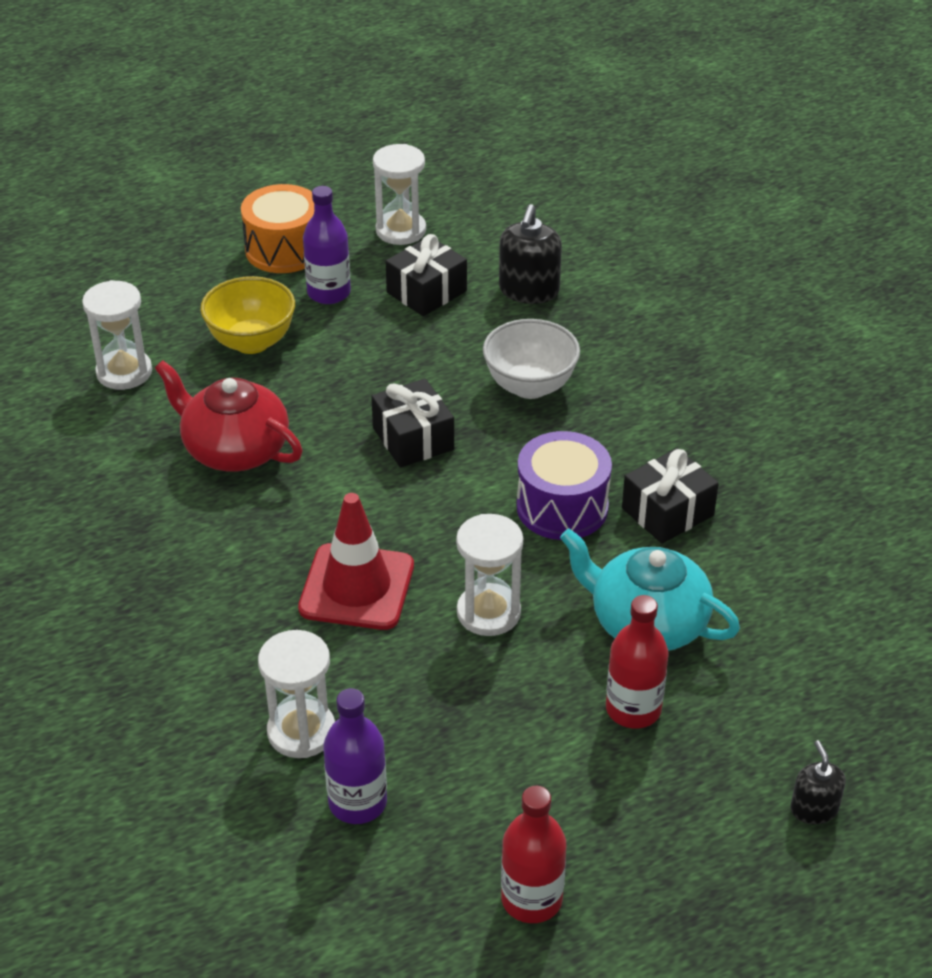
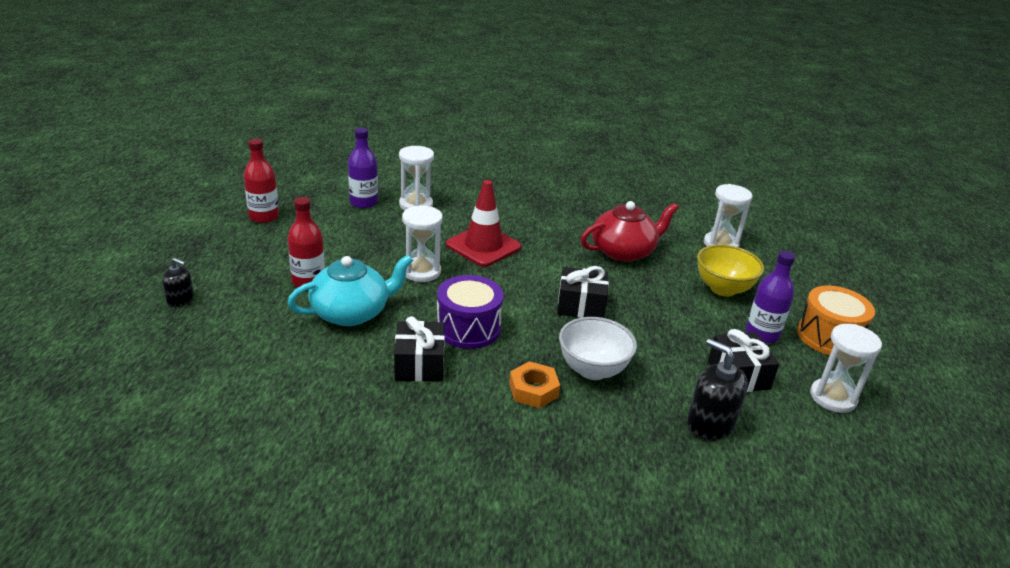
camera: 120 degrees right, 10 degrees down
none -> orange nut [509,361,560,408]

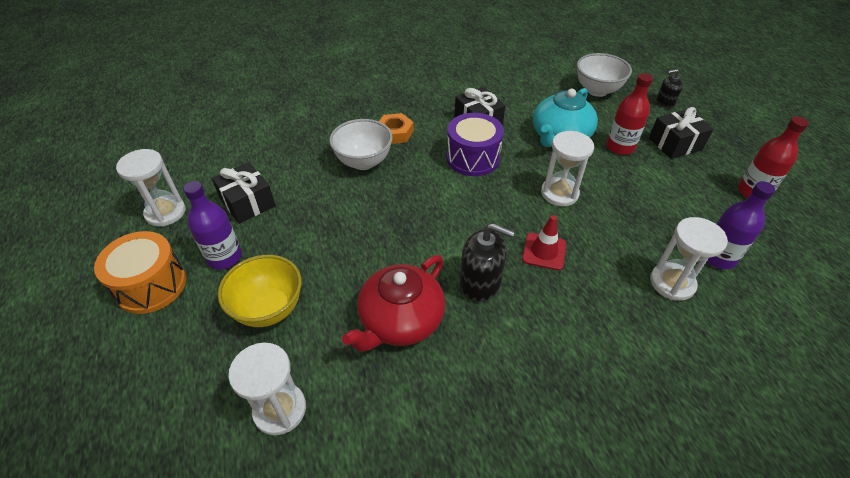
camera: 155 degrees right, 15 degrees up
red traffic cone [446,180,521,267] -> red traffic cone [522,215,566,270], size x0.61
black gift [557,266,609,318] -> black gift moved to [649,107,713,159]
black soap dispenser [687,339,748,440] -> black soap dispenser moved to [460,223,515,302]
none -> white bowl [577,53,632,97]

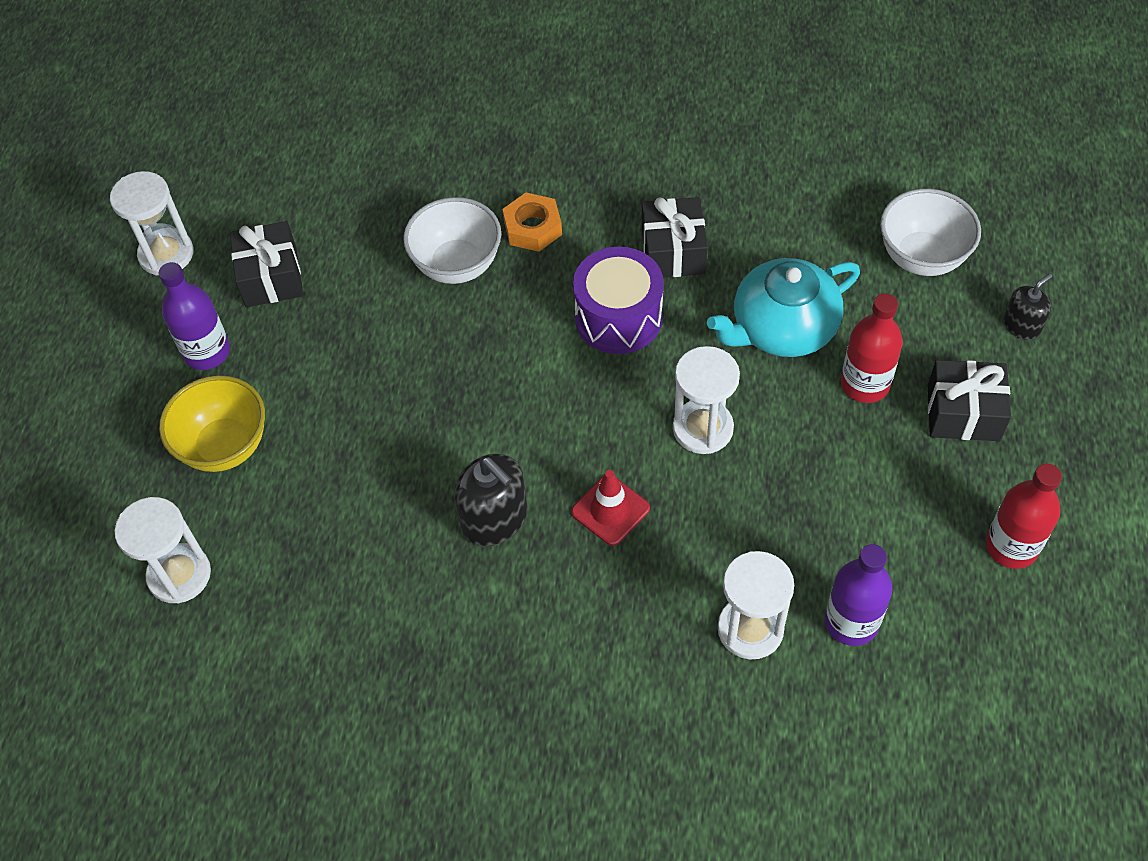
camera: 30 degrees right, 10 degrees up
orange drum [94,231,186,314] -> none
red teapot [342,255,445,352] -> none
black soap dispenser [656,69,683,109] -> black soap dispenser turned 120 degrees clockwise [1003,274,1052,340]

